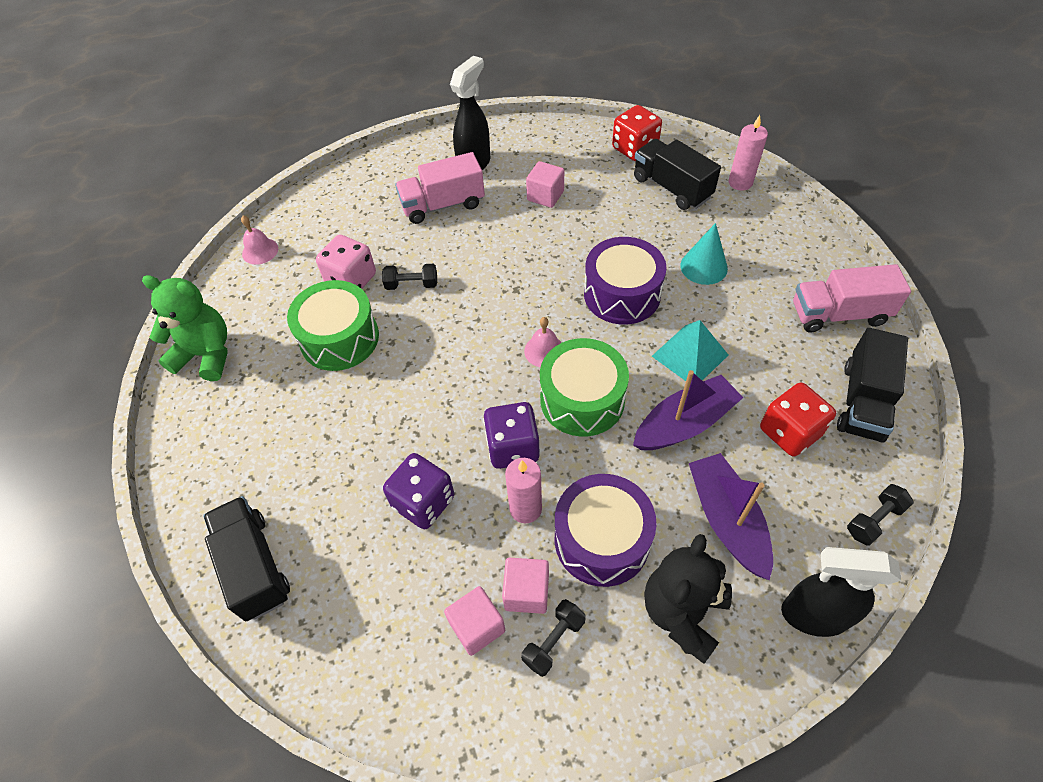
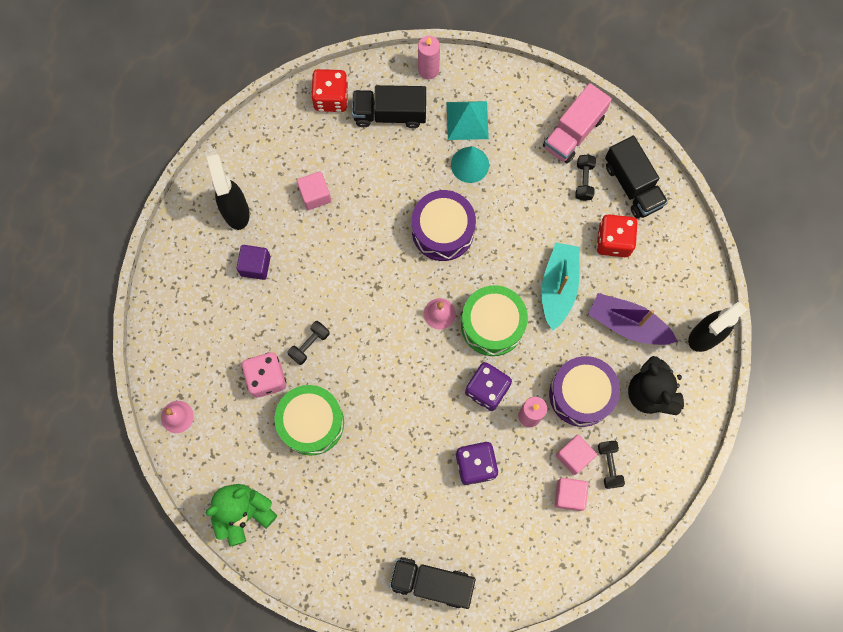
camera: 50 degrees left, 20 degrees up
pink truck [395,152,485,224] -> purple cube [236,245,271,280]
purple boat [633,370,743,450] -> turquoise boat [541,242,579,331]
turquoise pyramid [652,320,728,381] -> turquoise pyramid moved to [447,101,489,140]
black dumbbell [847,484,914,546] -> black dumbbell moved to [575,154,596,201]

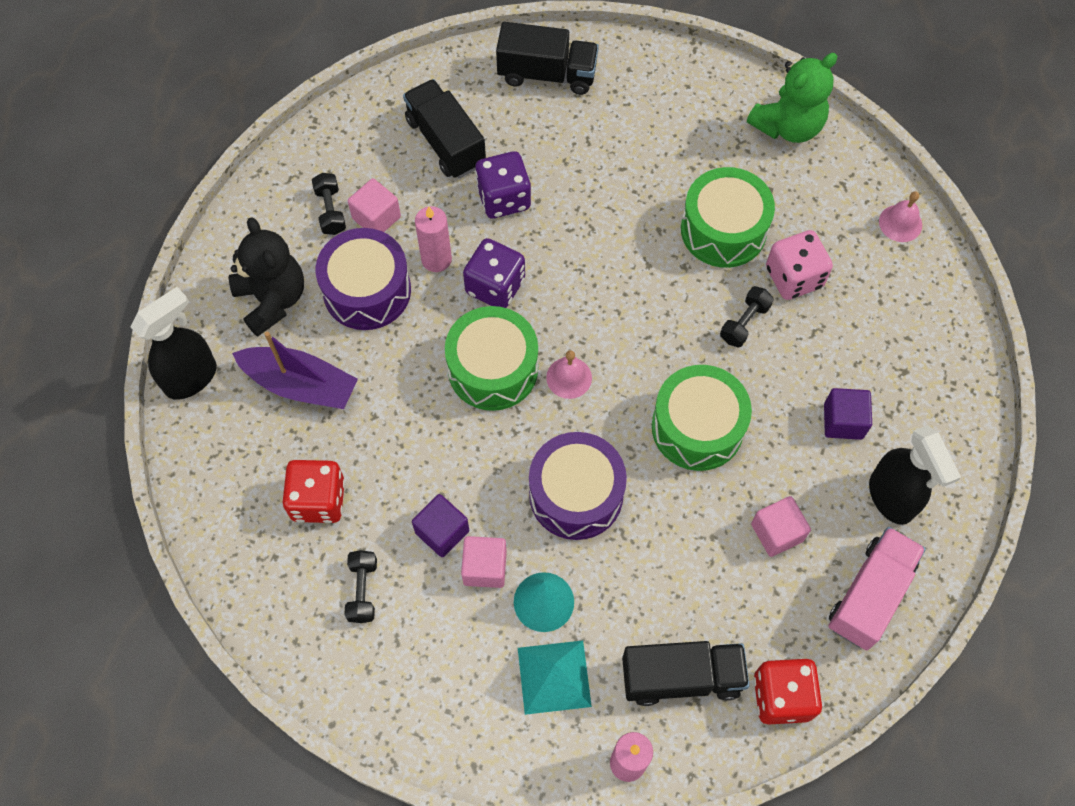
camera: 175 degrees right, 10 degrees down
turquoise boat [541,242,579,331] -> none
pink truck [543,83,612,163] -> pink truck moved to [828,527,926,650]
pink cube [554,478,589,511] -> pink cube moved to [461,536,507,588]
black truck [605,136,668,219] -> black truck moved to [403,79,486,178]
none -> purple cube [412,494,469,557]
none -> green drum [652,365,752,471]

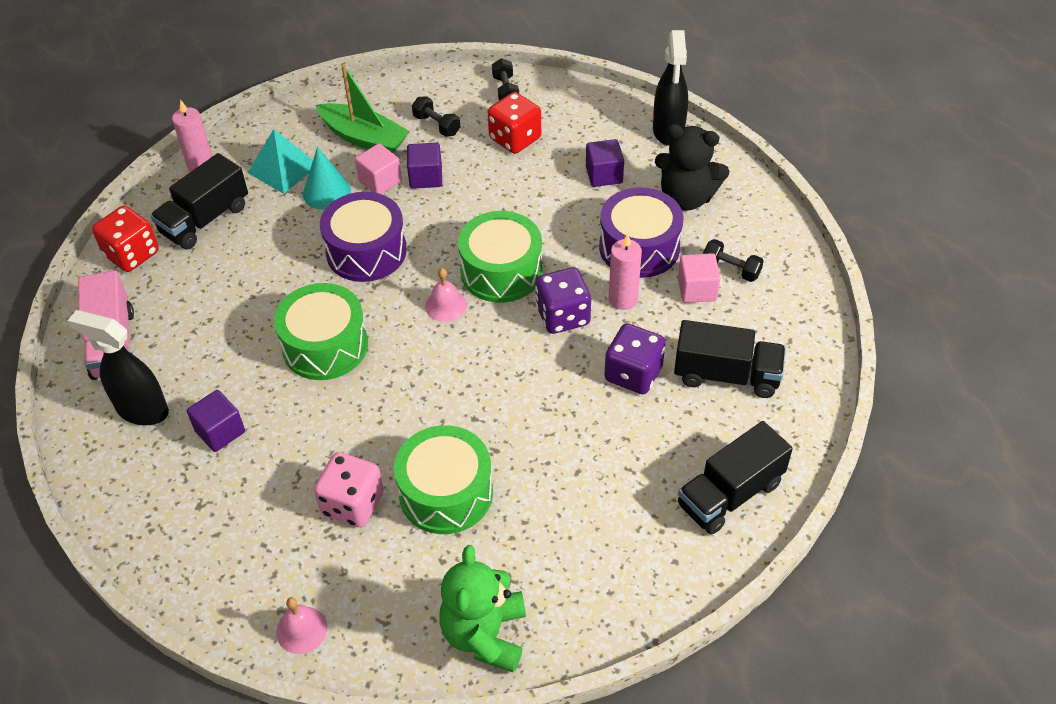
camera: 135 degrees right, 15 degrees down
purple boat [232,332,358,409] -> purple cube [586,139,624,187]
black dumbbell [720,286,774,347] -> black dumbbell moved to [492,58,519,101]
pink cube [751,496,811,557] -> none
none -> green boat [316,64,410,153]

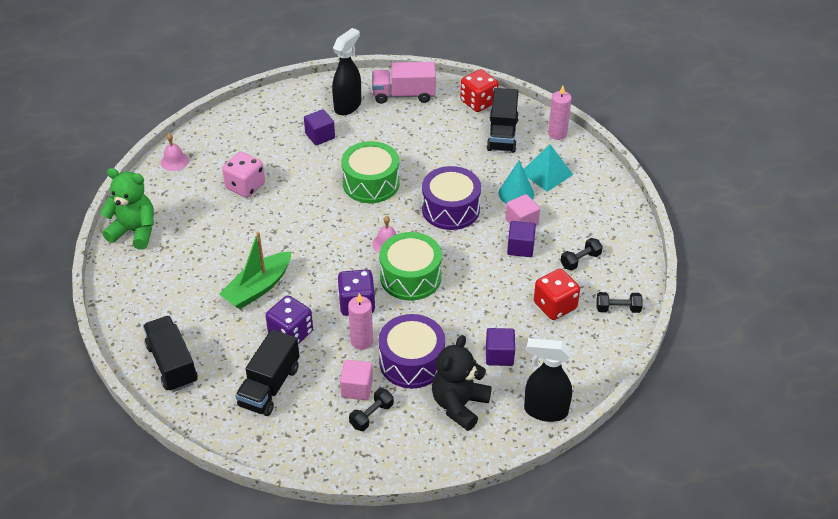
camera: 100 degrees right, 5 degrees down
black truck [150,153,248,249] -> black truck turned 135 degrees counterclockwise [487,88,519,153]
green boat [316,64,410,153] -> green boat moved to [219,232,292,309]
green drum [394,425,493,534] -> none

